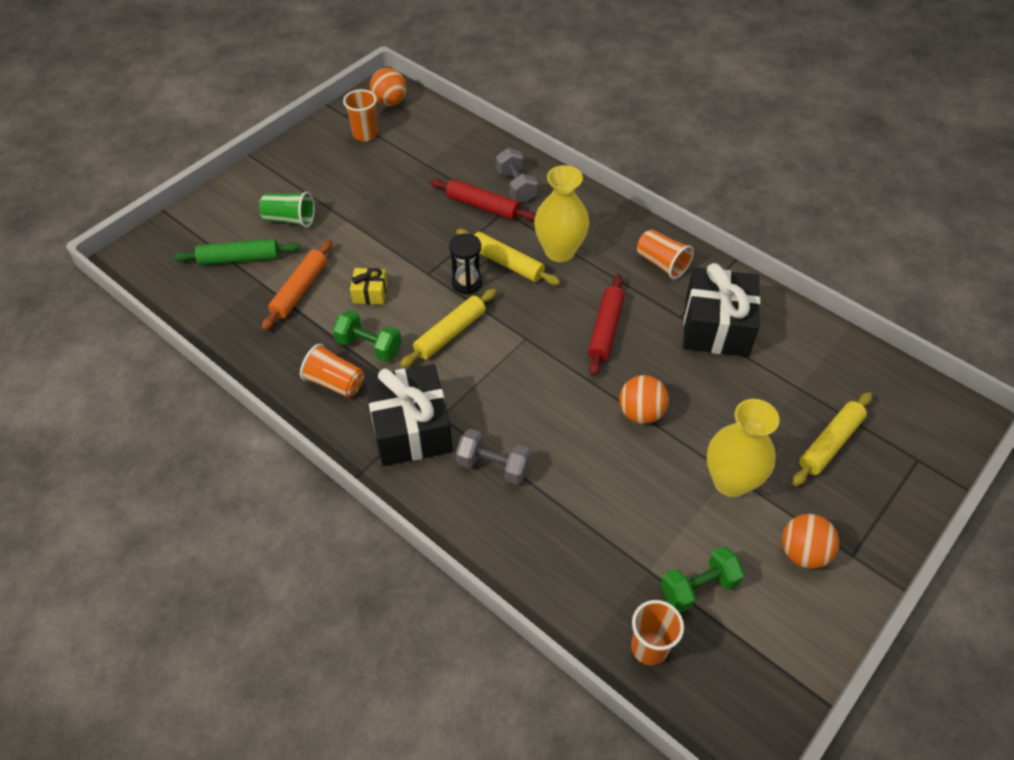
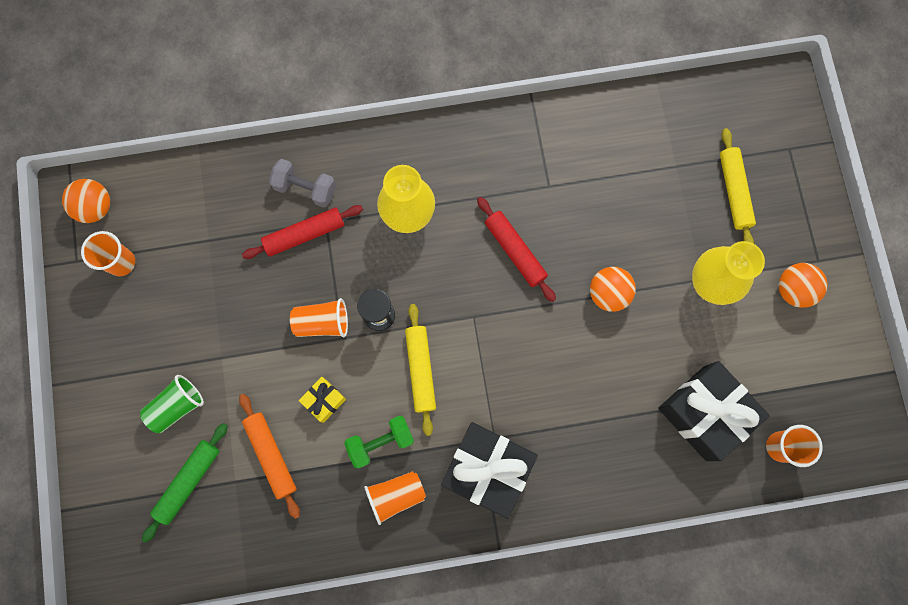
camera: 50 degrees left, 25 degrees up
yellow rolling pin [456,229,560,285] -> none
grey dumbbell [456,429,531,485] -> none
orange cup [637,229,694,279] -> orange cup moved to [290,298,348,337]
green dumbbell [661,546,745,613] -> none
black gift [683,263,760,357] -> black gift moved to [658,361,770,461]

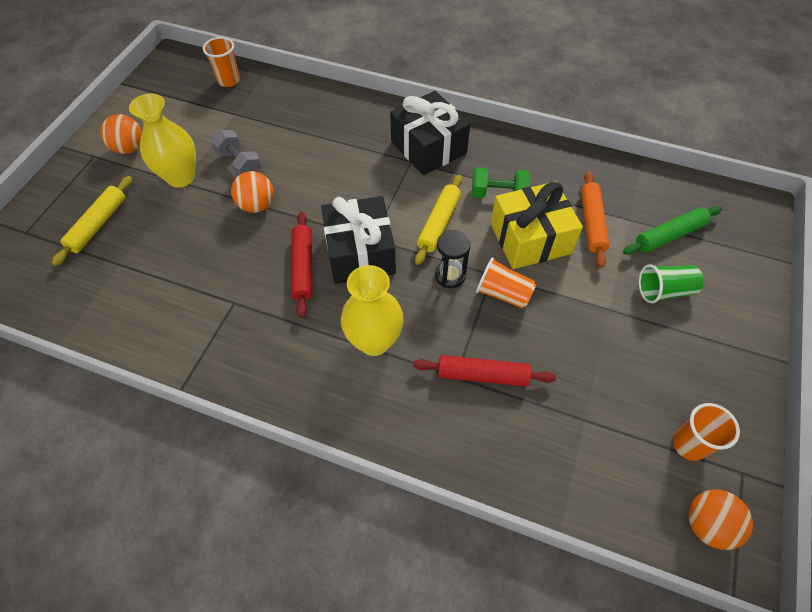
camera: 150 degrees left, 20 degrees down
grey dumbbell [269,159,336,208] -> grey dumbbell moved to [211,130,262,176]
yellow gift [299,377,346,423] -> yellow gift [490,181,583,269], size x2.15
orange cup [364,471,426,525] -> none
black gift [658,361,770,461] -> black gift moved to [321,196,396,284]

